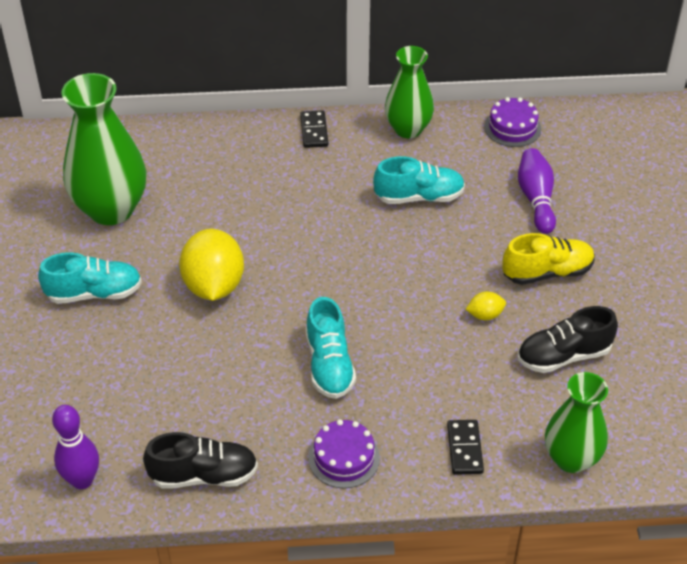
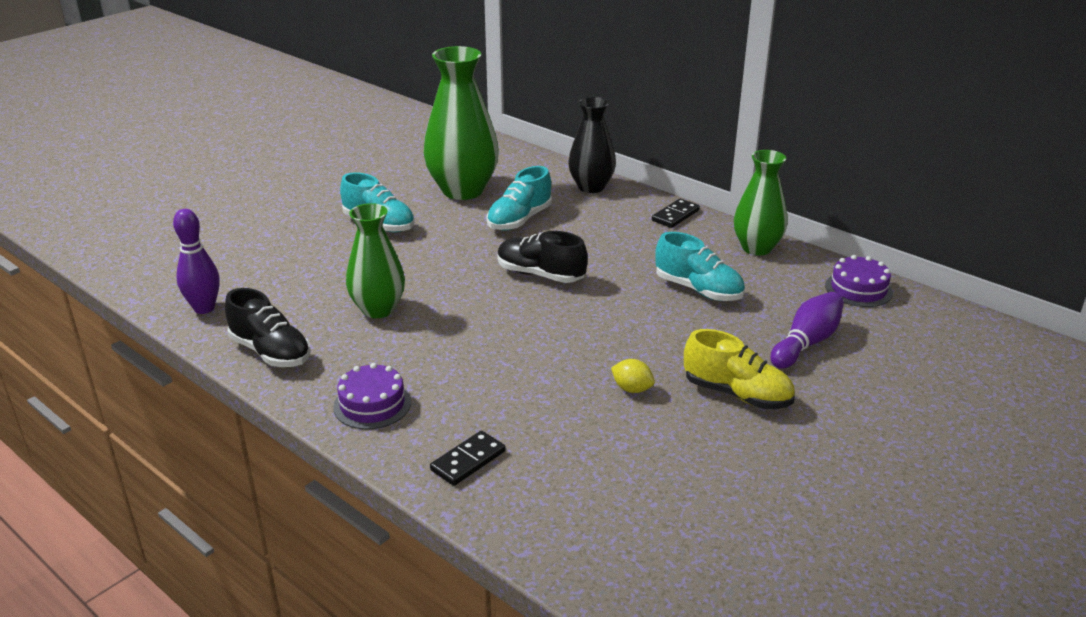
camera: 45 degrees right, 15 degrees down
yellow lemon [179,229,244,301] -> none
turquoise shoe [306,297,356,399] -> turquoise shoe moved to [487,166,552,231]
black shoe [518,306,618,373] -> black shoe moved to [497,231,588,283]
green vase [545,372,608,473] -> green vase moved to [346,203,405,318]
none -> black vase [568,97,616,193]

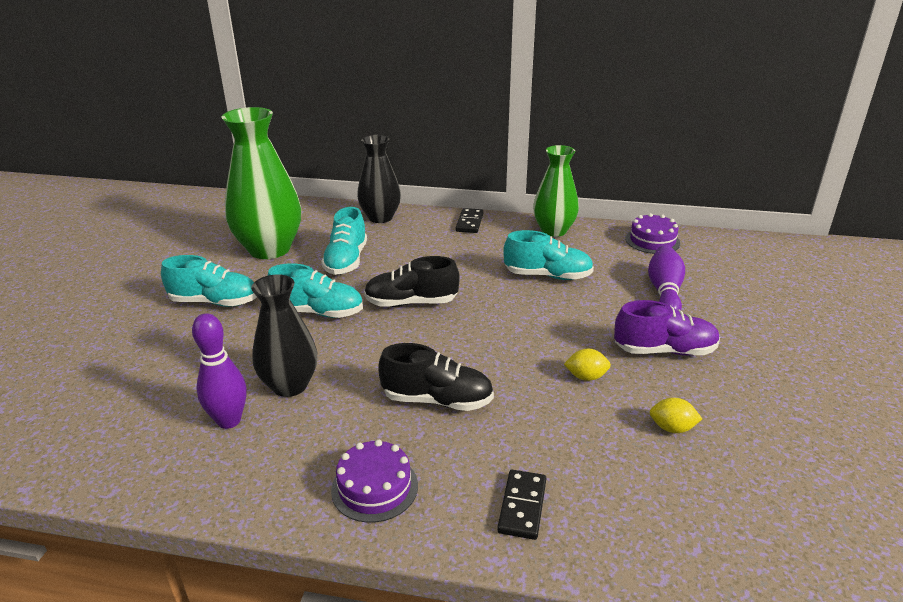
camera: 30 degrees left, 0 degrees up
purple bowling pin [173,209,219,314] -> purple bowling pin moved to [192,313,247,429]
black shoe [225,288,311,367] -> black shoe moved to [379,343,494,411]
green vase [346,203,405,318] -> black vase [251,274,317,397]
yellow shoe [684,329,795,409] -> purple shoe [614,300,720,356]
none -> turquoise shoe [268,263,363,318]
none -> yellow lemon [649,398,702,433]

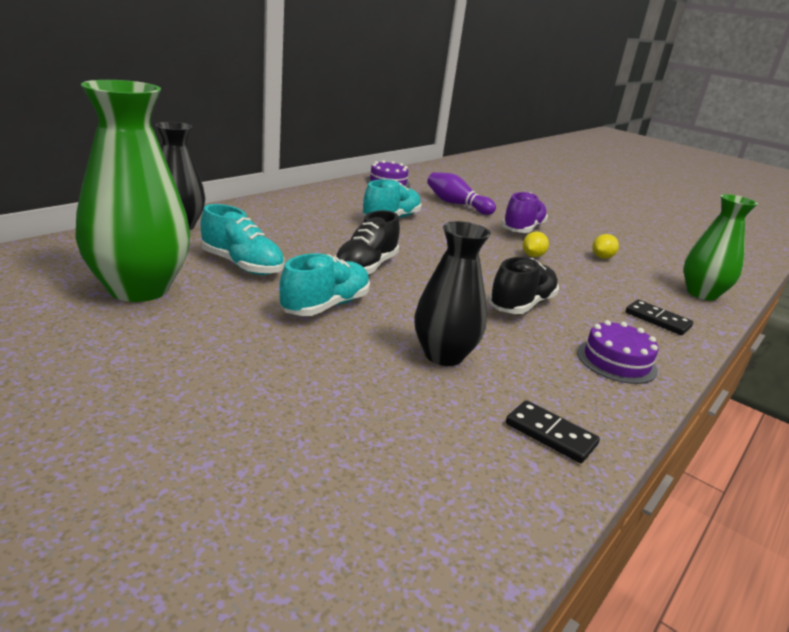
camera: 65 degrees left, 5 degrees down
turquoise shoe [161,255,257,307] -> none
purple bowling pin [192,313,247,429] -> none
black domino [456,208,484,233] -> black domino moved to [506,400,600,463]
green vase [533,145,579,237] -> green vase moved to [683,194,758,300]

